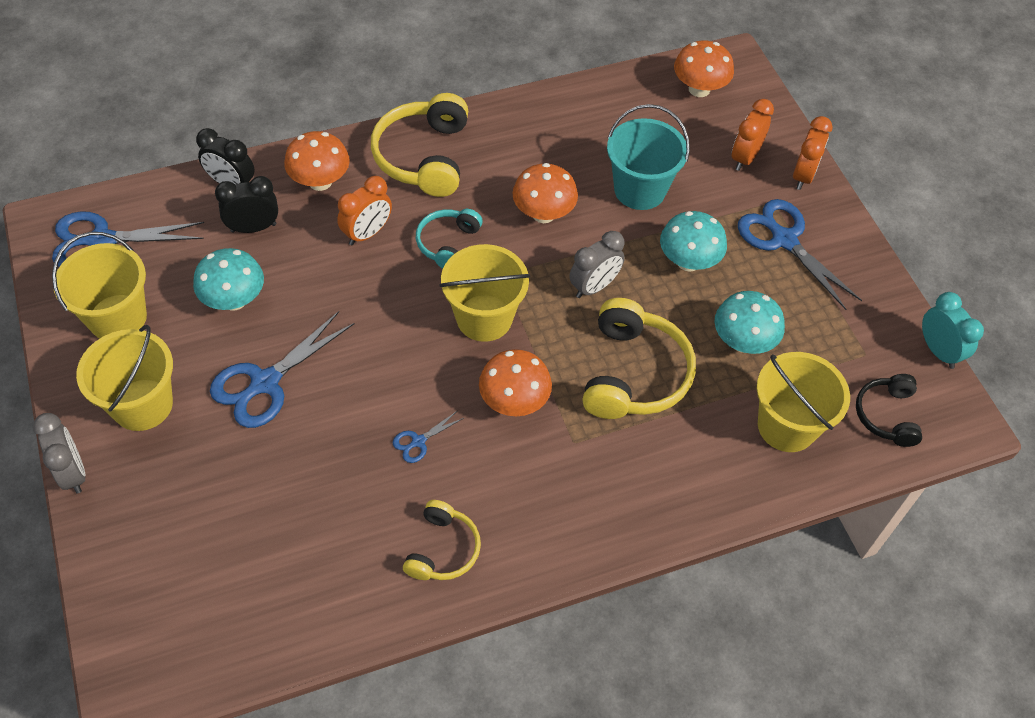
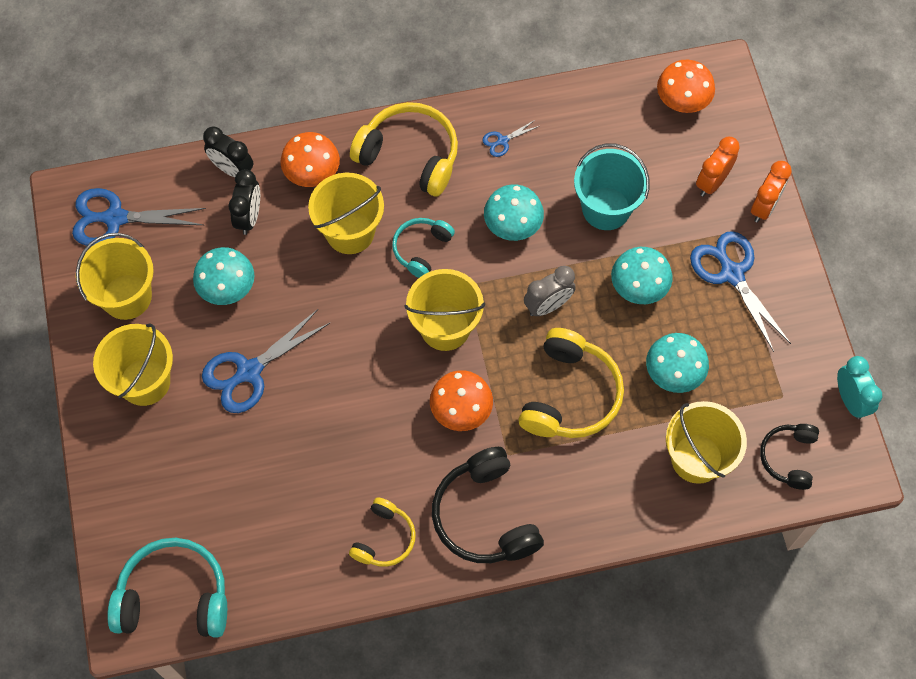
camera: 10 degrees right, 10 degrees up
grey clock [33,413,86,494] -> none
black clock [215,176,278,233] -> black clock turned 105 degrees clockwise [228,169,260,235]
orange clock [337,176,392,245] -> yellow bucket [308,173,384,254]
yellow headphones [371,93,468,197] -> yellow headphones turned 105 degrees clockwise [350,102,458,197]
blue scissors [392,411,464,463] -> blue scissors moved to [482,119,539,157]
orange mushroom [512,163,578,223] -> turquoise mushroom [484,184,544,241]
none -> turquoise headphones [107,538,227,638]
none -> black headphones [432,447,544,563]

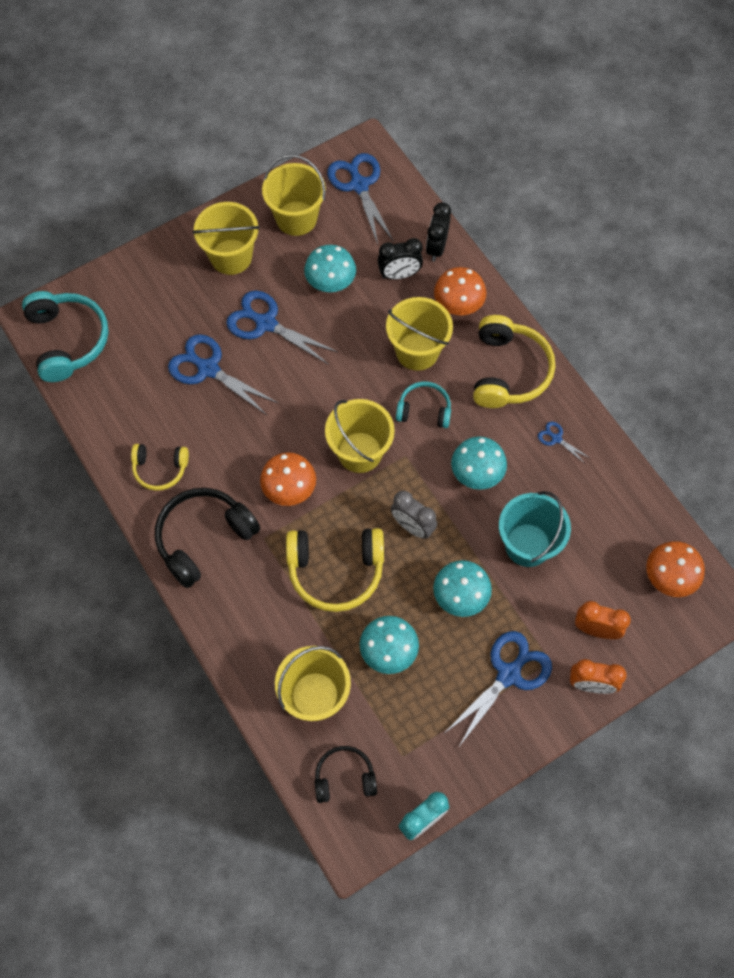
camera: 70 degrees right, 0 degrees up
none -> blue scissors [168,334,278,416]

